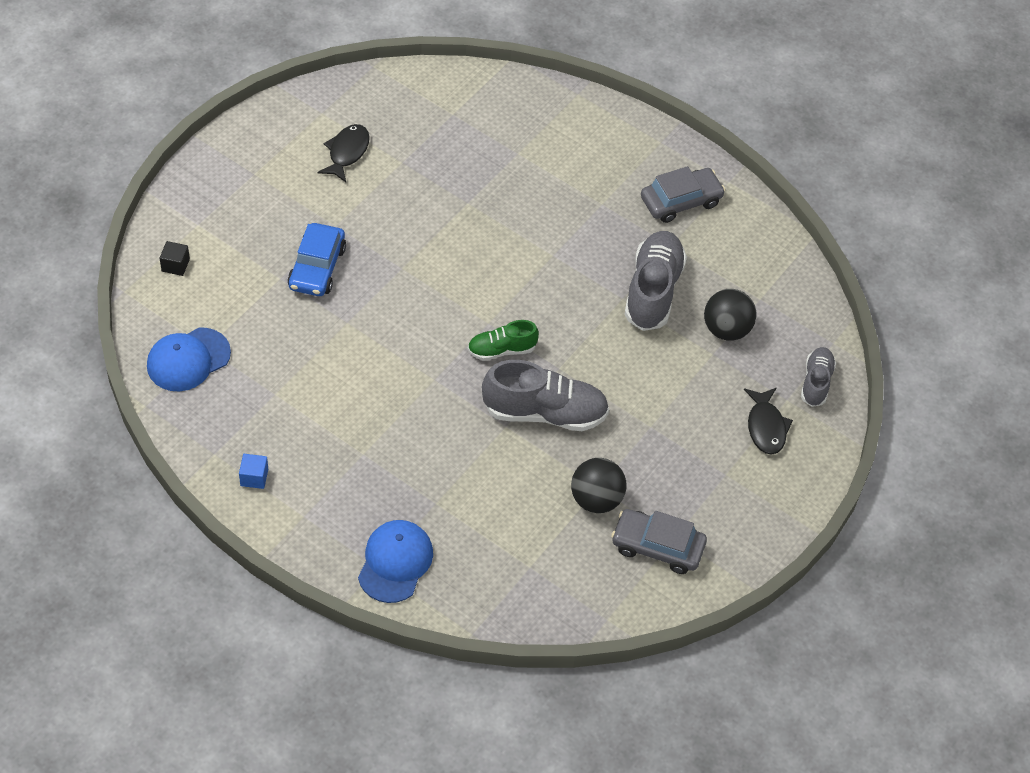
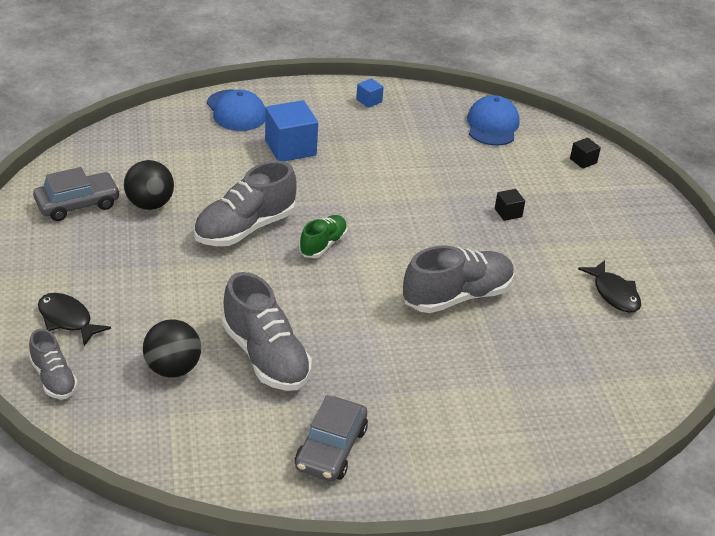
camera: 135 degrees right, 15 degrees down
blue car [288,223,346,296] -> black cube [495,189,525,221]
none -> blue cube [265,100,318,161]
none -> grey shoe [403,246,515,313]

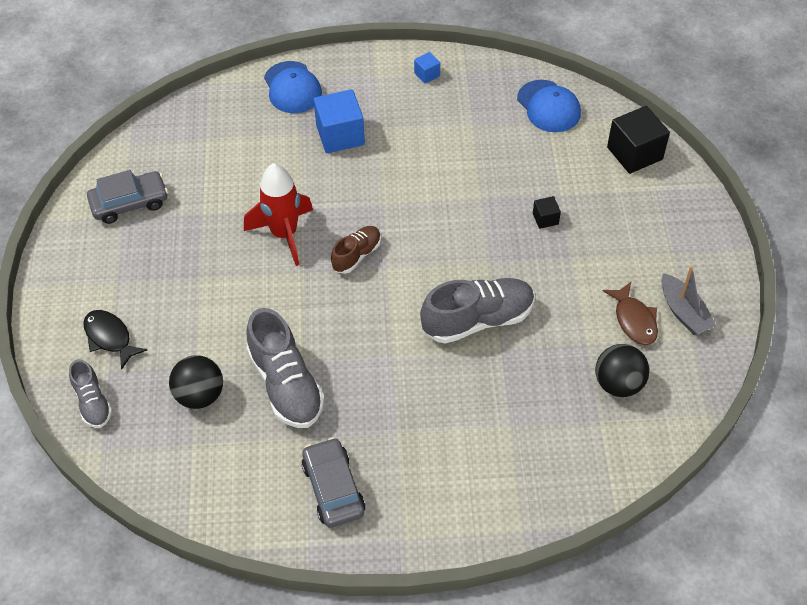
camera: 10 degrees right, 15 degrees up
black ball [124,160,174,210] -> black ball moved to [595,344,649,397]
grey shoe [193,161,297,246] -> red rocket [244,163,313,266]
grey car [295,395,368,481] -> grey car turned 135 degrees clockwise [301,437,366,528]
green shoe [299,215,348,258] -> brown shoe [331,226,381,274]
blue cap [467,95,520,146] -> blue cap turned 135 degrees clockwise [517,80,581,132]
black cube [570,138,601,169] -> black cube [607,106,670,174], size x2.04
black fish [578,260,641,313] -> brown fish [603,282,658,345]
none -> grey boat [661,266,716,335]

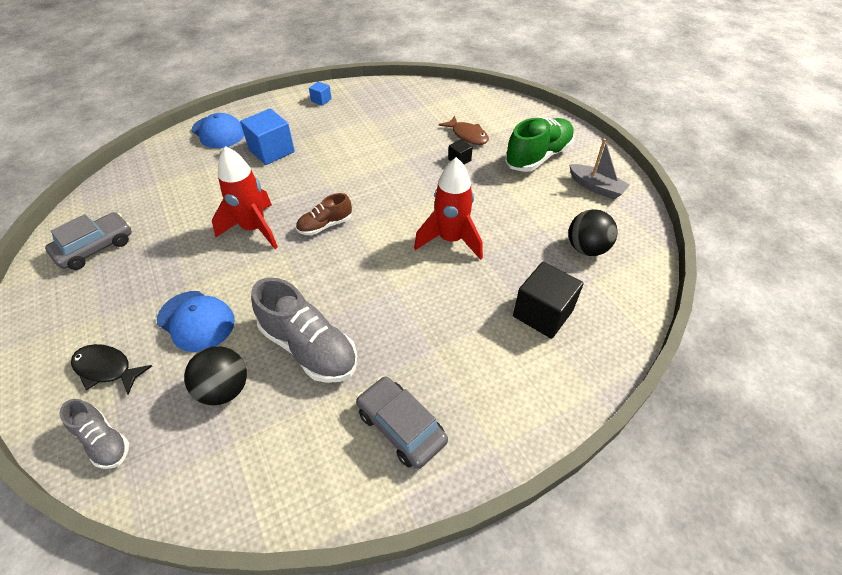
camera: 25 degrees left, 5 degrees down
brown shoe [331,226,381,274] -> brown shoe turned 135 degrees counterclockwise [296,193,352,235]
grey shoe [420,278,534,344] -> red rocket [414,157,483,260]
blue cap [517,80,581,132] -> blue cap moved to [157,291,235,352]
brown fish [603,282,658,345] -> brown fish moved to [439,116,489,145]
black cube [607,106,670,174] -> black cube moved to [513,261,584,339]
none -> green shoe [505,117,575,172]

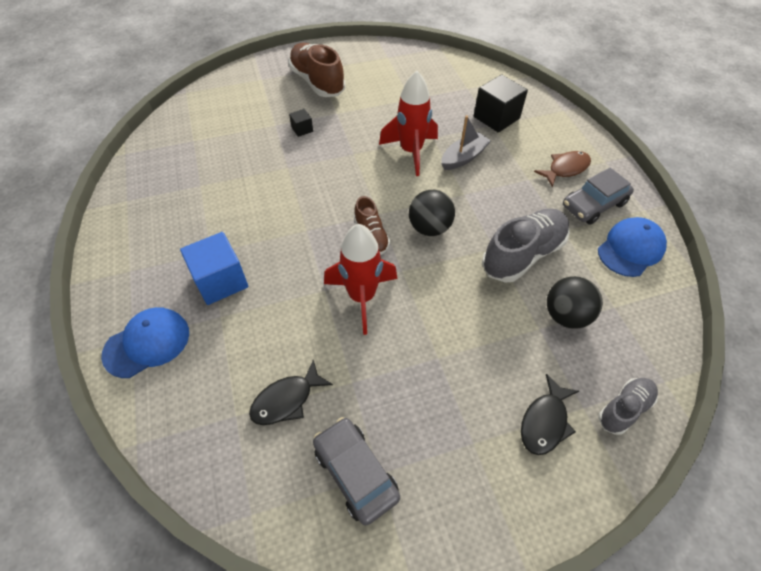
camera: 80 degrees left, 5 degrees up
blue cap [157,291,235,352] -> blue cap moved to [598,217,667,277]
blue cube [309,82,332,106] -> none
brown fish [439,116,489,145] -> brown fish moved to [534,151,591,187]
green shoe [505,117,575,172] -> brown shoe [288,43,346,97]
black ball [568,209,618,256] -> black ball moved to [409,190,455,236]
grey boat [569,139,630,199] -> grey boat moved to [441,115,491,170]
none -> black fish [249,359,333,425]

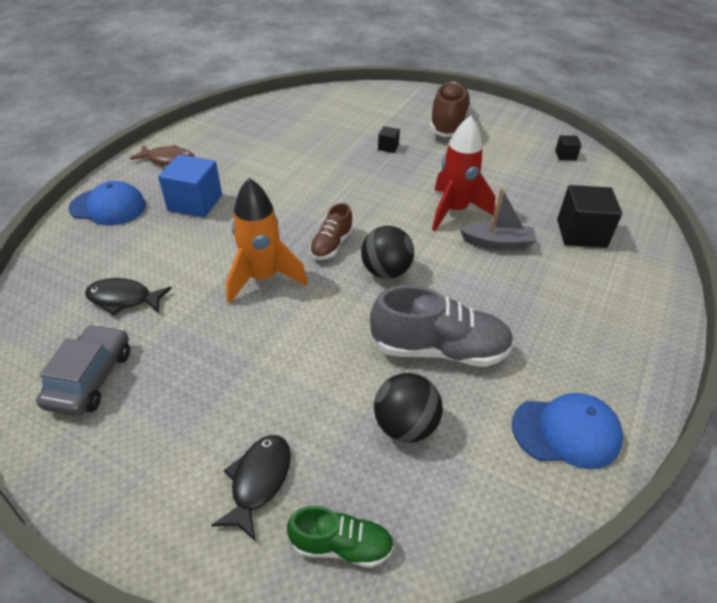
camera: 45 degrees right, 10 degrees down
red rocket [324,224,397,335] -> orange rocket [226,178,308,304]
black fish [521,374,579,455] -> black fish turned 120 degrees clockwise [211,435,291,541]
brown fish [534,151,591,187] -> brown fish moved to [130,145,195,165]
grey car [563,168,634,225] -> none
grey shoe [599,378,658,435] -> green shoe [287,506,394,568]
none -> black cube [555,135,582,160]

